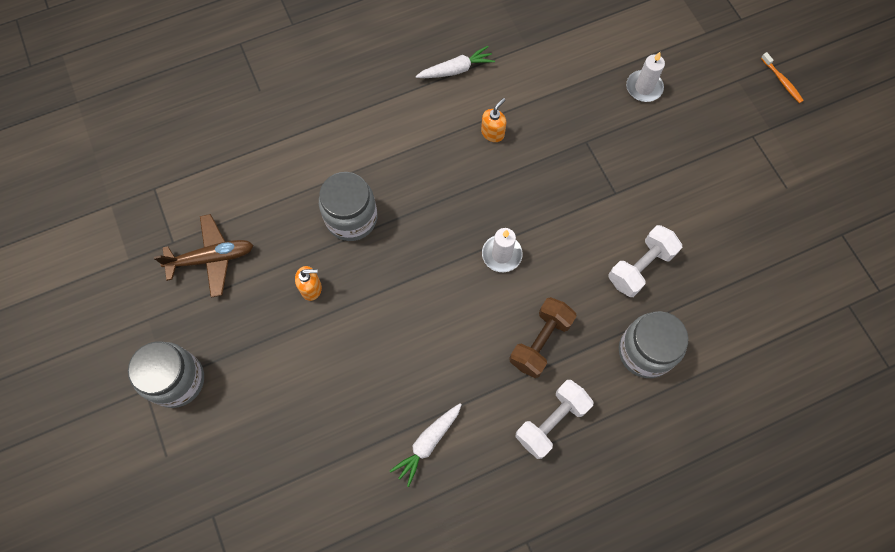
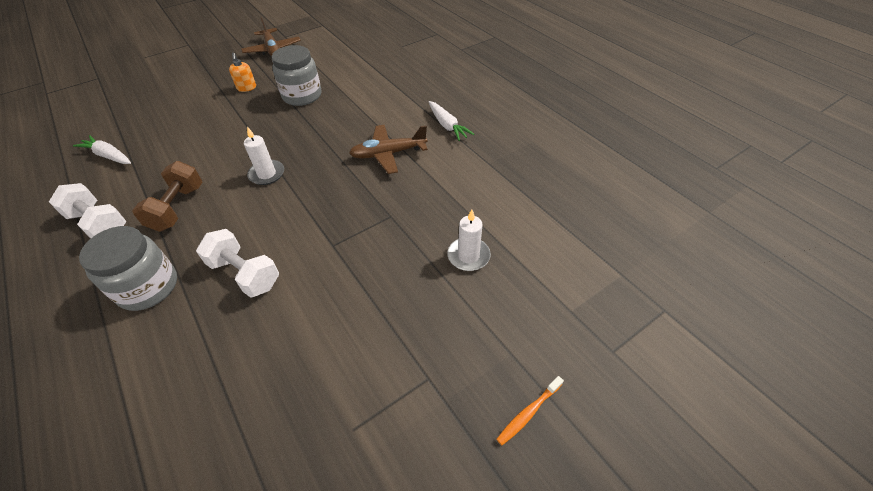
camera: 80 degrees right, 20 degrees down
grey jar [128,342,204,408] -> none
orange soap dispenser [481,98,506,142] -> brown plane [349,125,428,174]
brown dumbbell [509,297,577,378] -> brown dumbbell turned 75 degrees clockwise [132,161,203,232]

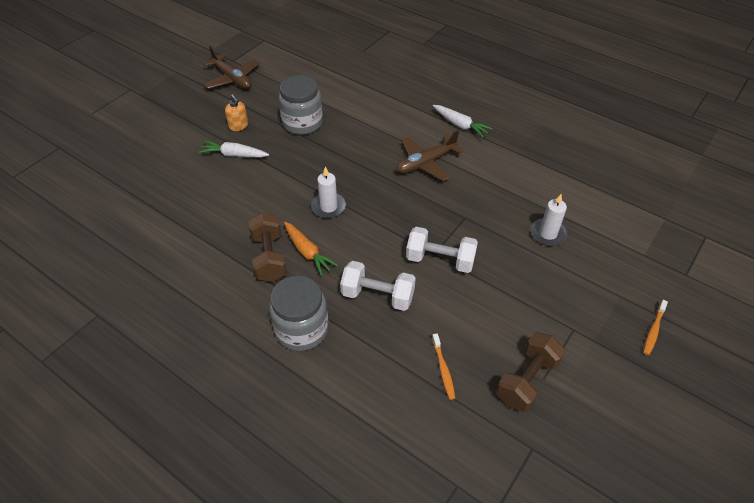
camera: 20 degrees left, 0 degrees up
white dumbbell [49,183,126,238] -> white dumbbell moved to [406,227,478,273]
white carrot [73,135,131,164] -> white carrot moved to [198,141,269,157]
none -> orange carrot [284,221,338,276]
none -> orange toothbrush [432,334,455,400]
none -> brown dumbbell [496,332,565,412]

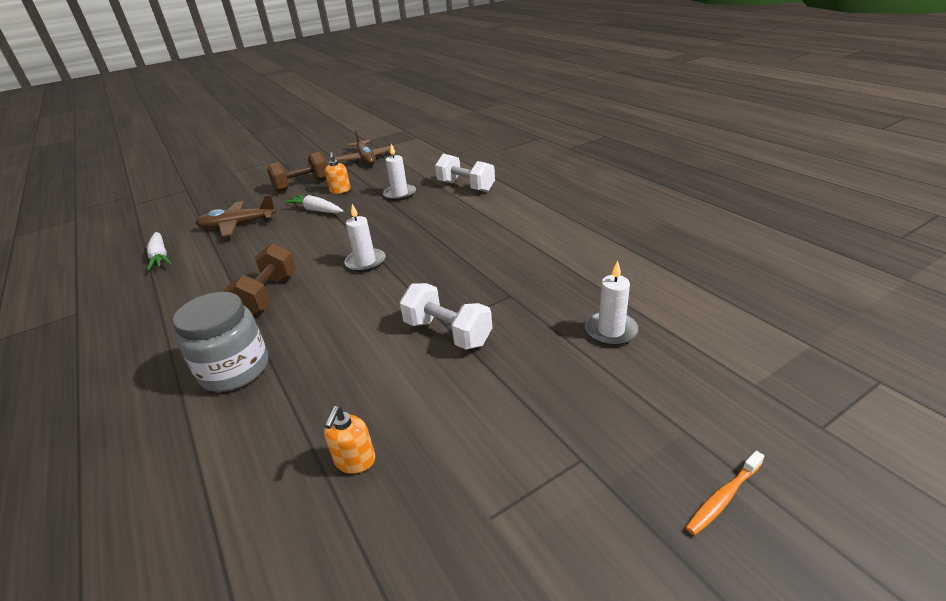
camera: 25 degrees right, 15 degrees down
grey jar [278,75,323,135] -> white candle [383,144,416,201]
orange carrot [284,221,338,276] -> none
white dumbbell [340,261,416,311] -> white dumbbell moved to [435,154,495,192]
brown plane [397,130,463,181] -> brown plane moved to [195,195,277,237]
orange toothbrush [432,334,455,400] -> orange soap dispenser [324,406,375,474]
white carrot [433,105,493,138] -> white carrot moved to [147,232,171,270]
brown dumbbell [496,332,565,412] -> brown dumbbell moved to [267,152,327,192]

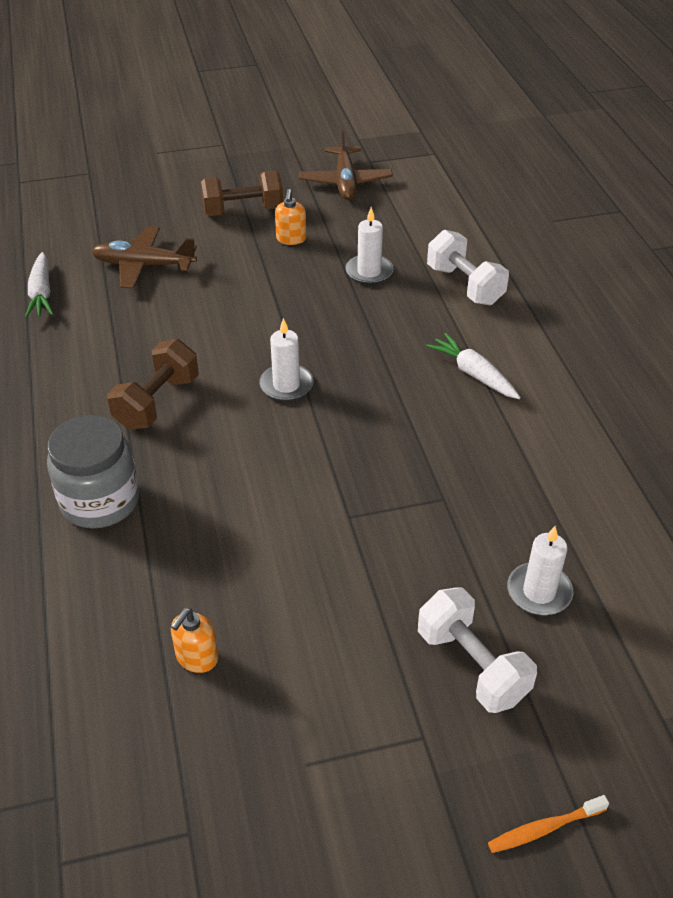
camera: 15 degrees right, 10 degrees up
white carrot [283,195,343,213] -> white carrot moved to [426,333,521,399]
white dumbbell [400,283,492,350] -> white dumbbell moved to [418,587,537,713]

